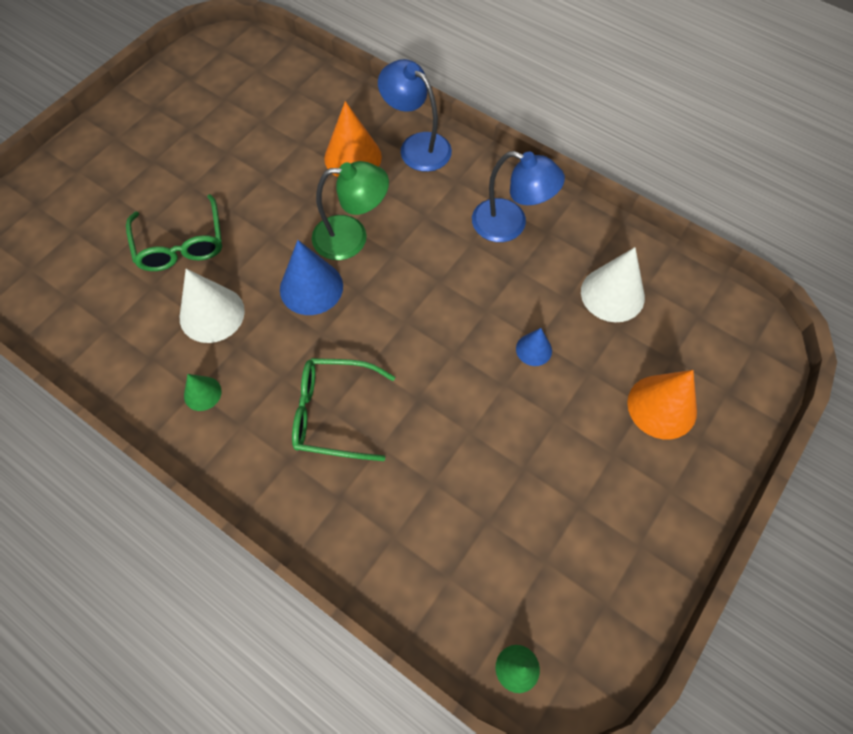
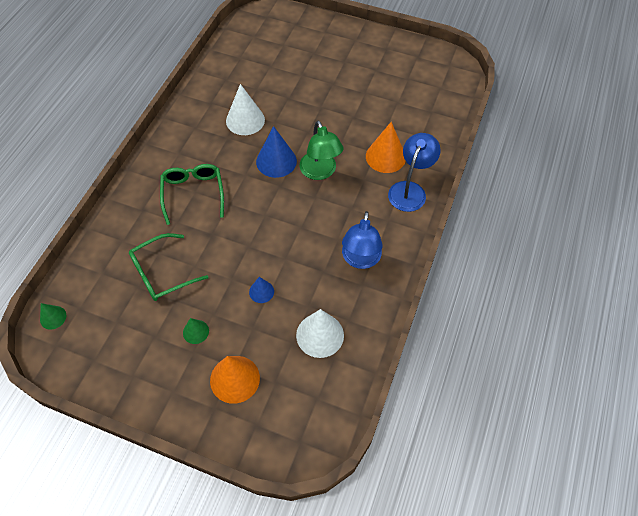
camera: 75 degrees right, 5 degrees down
green glasses [126,194,222,271] -> green glasses moved to [129,233,208,301]
green cone [184,374,222,411] -> green cone moved to [183,318,209,344]

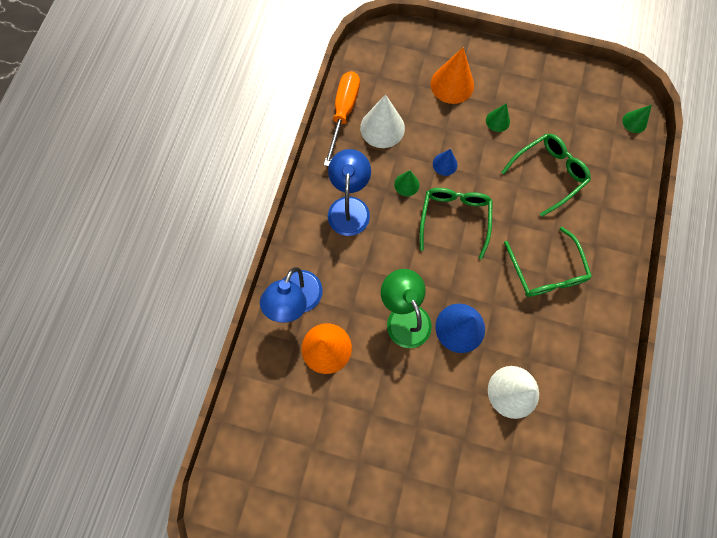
camera: 175 degrees right, 15 degrees up
none -> orange screwdriver [324,71,360,166]
none -> green cone [394,170,419,196]
none -> green glasses [419,188,493,260]

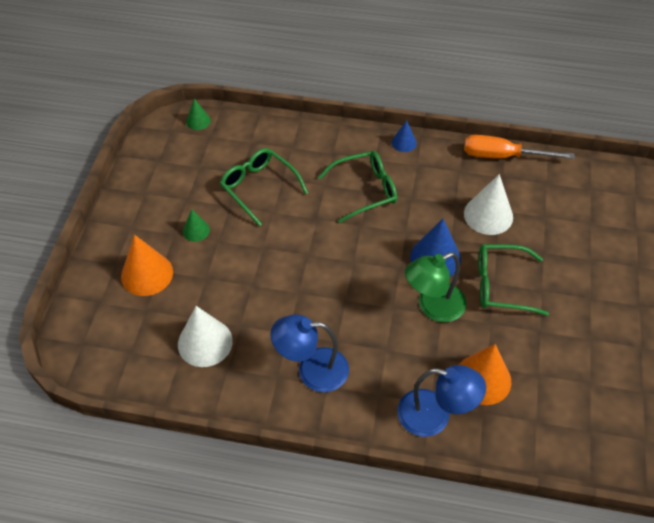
camera: 95 degrees left, 20 degrees down
orange screwdriver [324,71,360,166] -> orange screwdriver moved to [464,135,575,159]
green cone [394,170,419,196] -> none
green glasses [419,188,493,260] -> green glasses moved to [478,244,549,316]
blue cone [433,149,458,176] -> blue cone moved to [392,120,417,152]

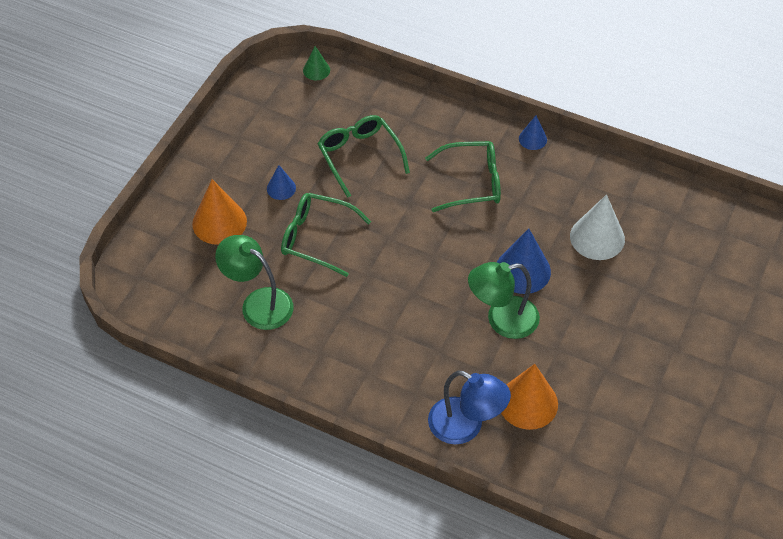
camera: 15 degrees right, 0 degrees up
white cone [178,306,233,367] -> green lamp [215,235,293,330]
green cone [183,209,210,242] -> blue cone [267,165,296,200]
blue lamp [270,314,349,392] -> none
orange screwdriver [464,135,575,159] -> none
green glasses [478,244,549,316] -> green glasses moved to [281,193,371,277]

